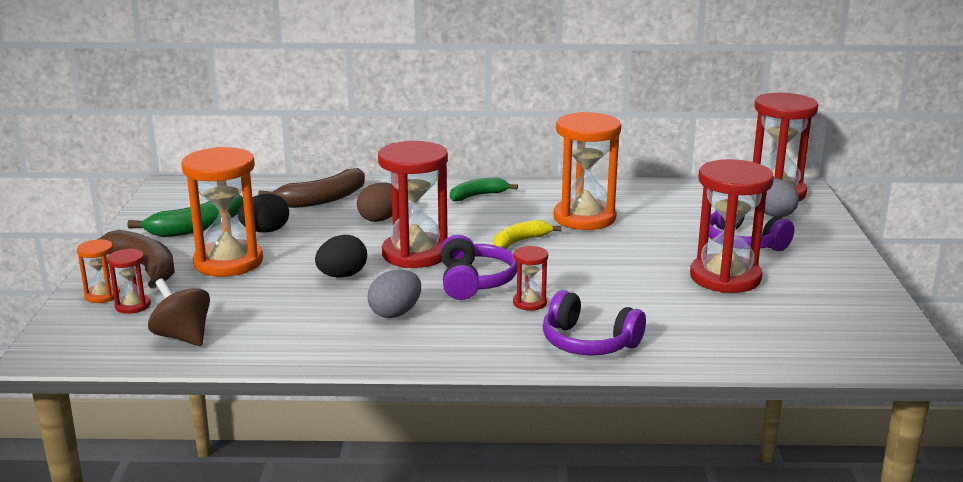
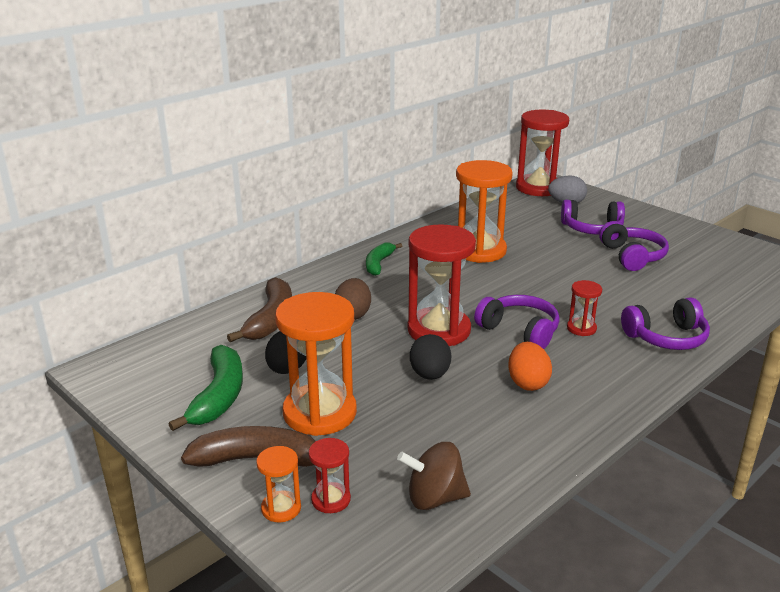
camera: 45 degrees left, 5 degrees up
grey egg [368,269,421,318] -> orange egg [508,342,552,391]
yellow banana [494,220,562,249] -> none
red hourglass [690,159,774,293] -> purple headphones [599,221,669,271]

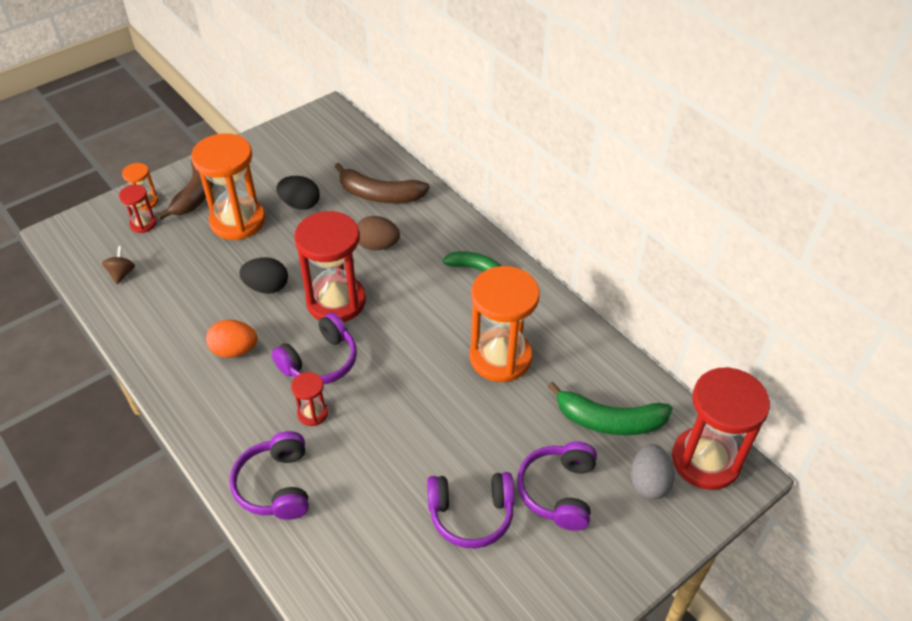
camera: 95 degrees right, 20 degrees up
green banana [168,345,243,431] -> green banana moved to [547,382,673,435]
brown spinning top [397,442,471,510] -> brown spinning top [102,246,135,284], size x0.62

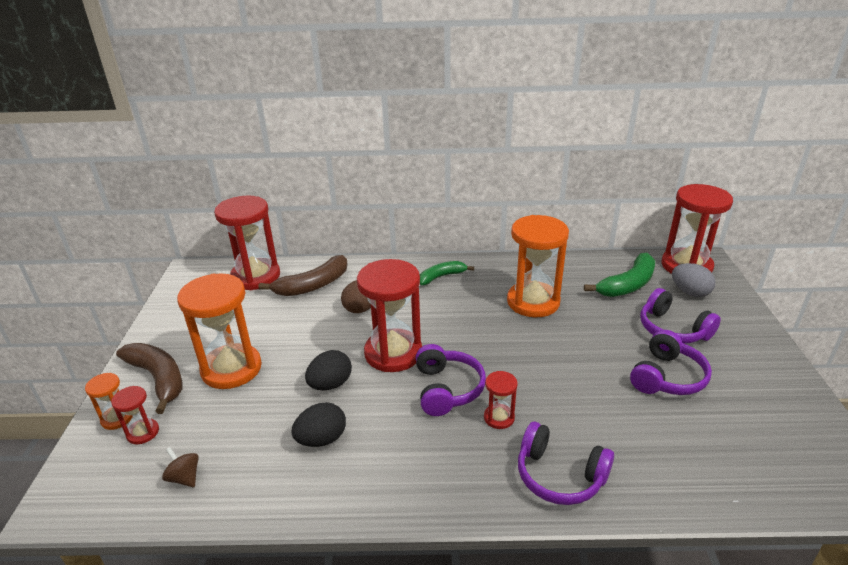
camera: 50 degrees left, 15 degrees down
orange egg [206,320,257,358] -> none
black egg [277,176,320,210] -> black egg moved to [291,402,346,447]
none -> red hourglass [214,196,280,290]

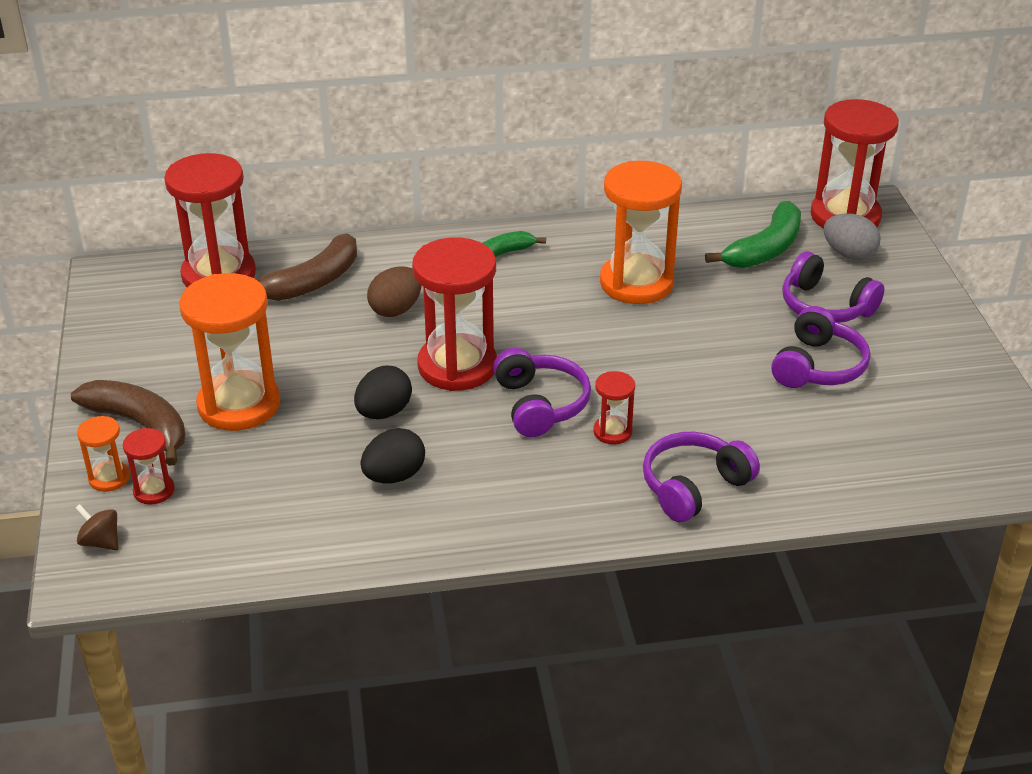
camera: 10 degrees left, 5 degrees up
brown spinning top [162,447,199,487] -> brown spinning top moved to [75,504,119,550]
purple headphones [518,421,614,505] -> purple headphones turned 120 degrees clockwise [643,432,760,522]

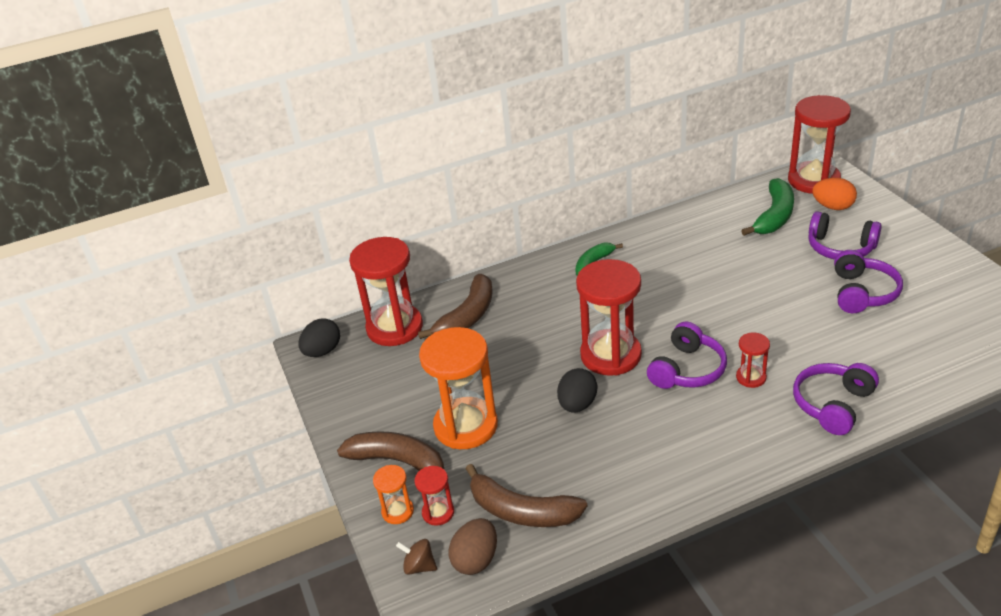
camera: 10 degrees left, 0 degrees up
black egg [360,428,425,484] -> black egg moved to [299,318,340,357]
brown egg [367,267,422,317] -> brown egg moved to [449,518,497,575]
purple headphones [493,348,591,437] -> purple headphones turned 60 degrees clockwise [647,322,727,389]
orange hourglass [600,161,682,304] -> none
grey egg [824,213,880,260] -> orange egg [812,178,857,210]
none -> brown banana [466,464,587,527]

